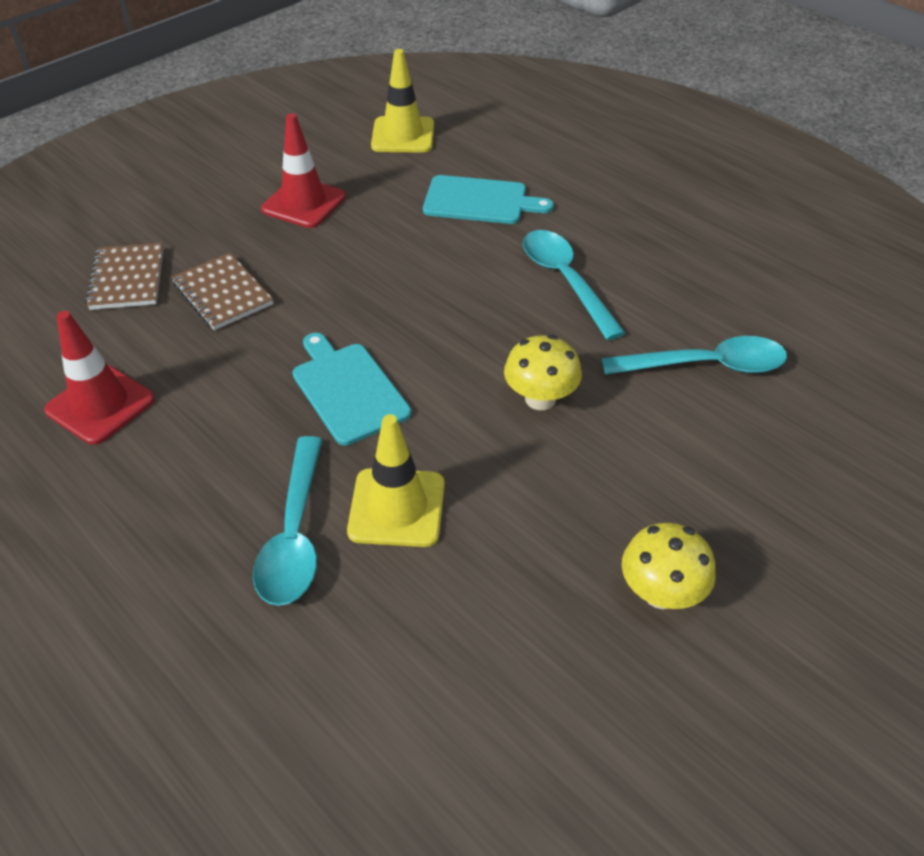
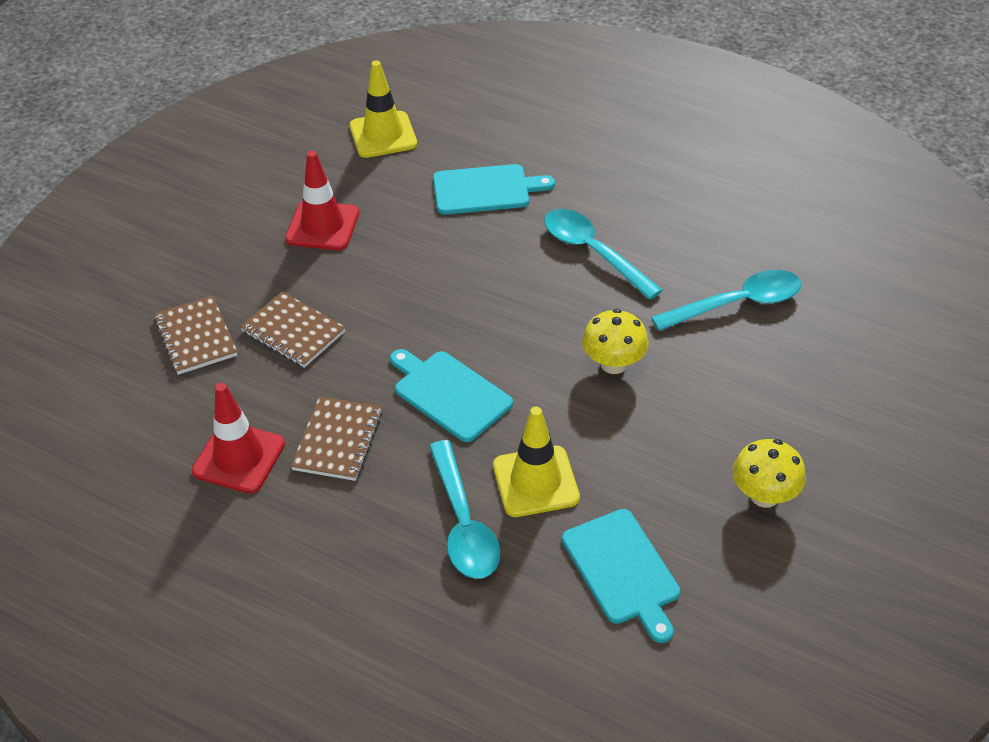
camera: 15 degrees left, 0 degrees up
none -> brown notebook [291,396,382,481]
none -> turquoise cutting board [562,509,680,643]

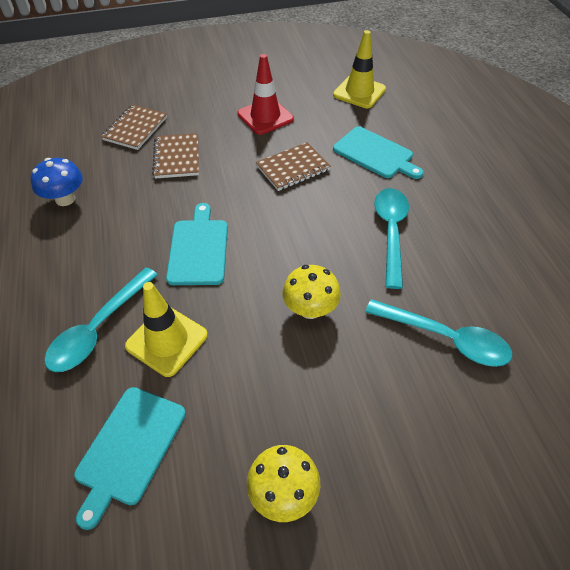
camera: 45 degrees right, 5 degrees up
red traffic cone [192,383,285,494] -> blue mushroom [31,158,83,206]
brown notebook [291,396,382,481] -> brown notebook moved to [256,142,331,191]

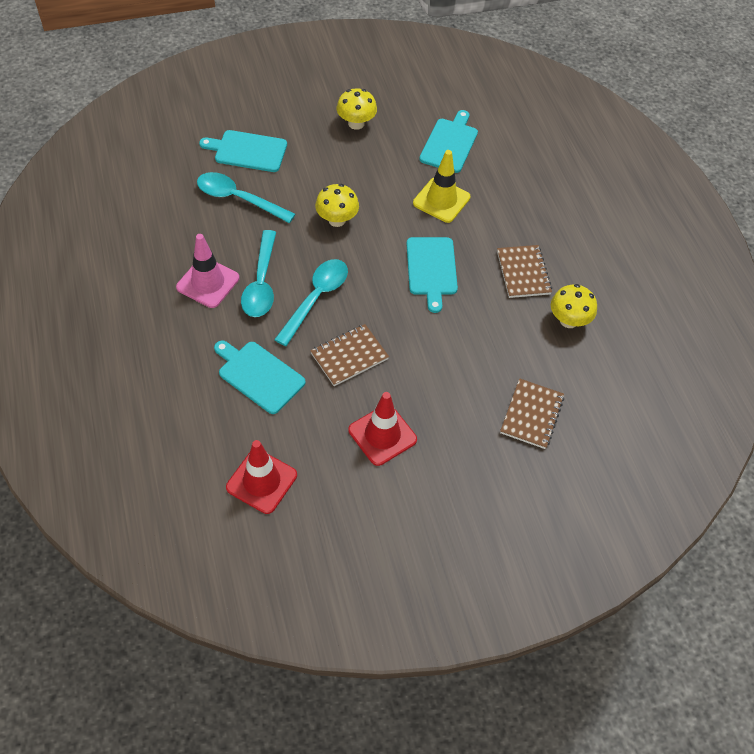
camera: 175 degrees right, 5 degrees up
blue mushroom [31,158,83,206] -> yellow mushroom [551,284,597,328]
turquoise spoon [44,267,158,372] -> turquoise spoon moved to [274,259,348,346]
brown notebook [152,133,199,179] -> brown notebook moved to [497,245,552,298]
yellow traffic cone [333,30,386,108] -> red traffic cone [226,440,297,514]
none -> pink traffic cone [176,234,239,308]
none -> turquoise cutting board [199,130,287,172]

